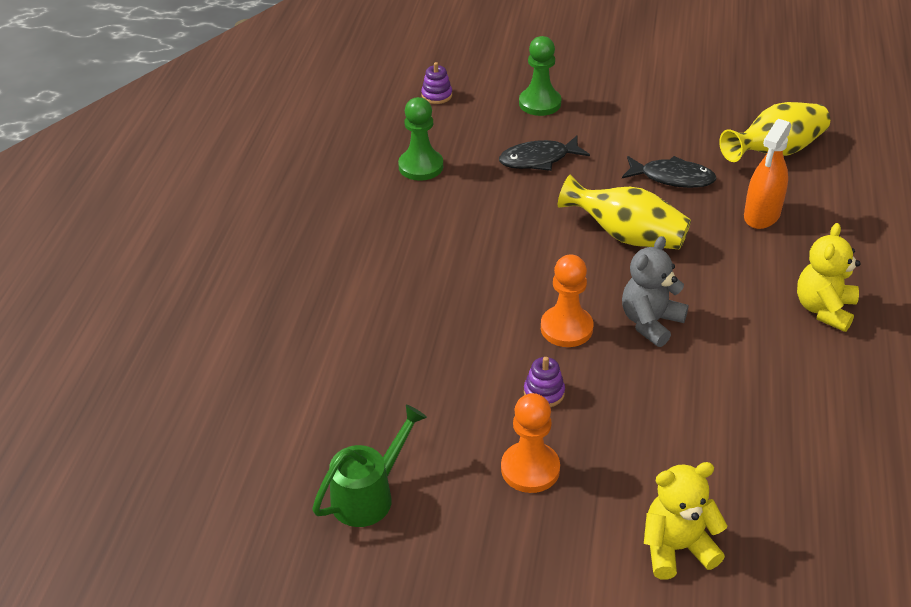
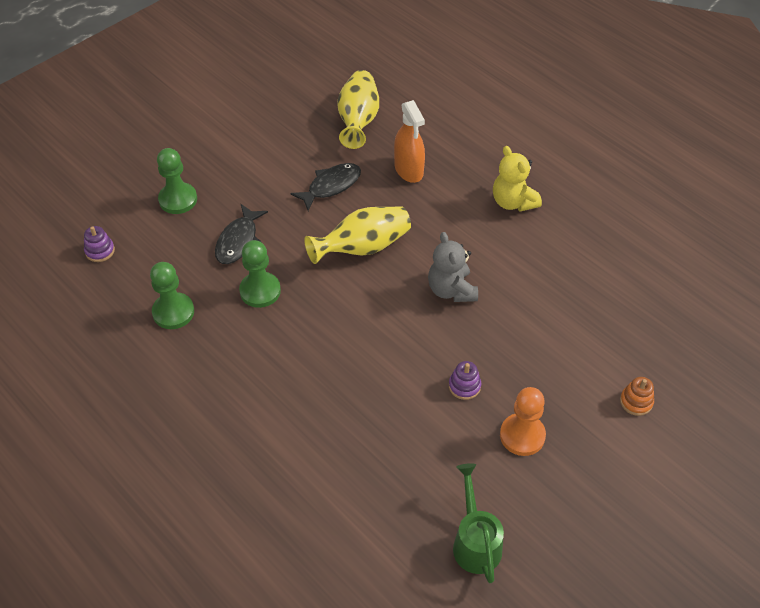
camera: 55 degrees left, 10 degrees up
orange pawn [541,254,593,347] -> none
yellow teddy bear [644,462,728,580] -> orange stacking toy [620,377,654,416]
none -> green pawn [239,240,281,308]

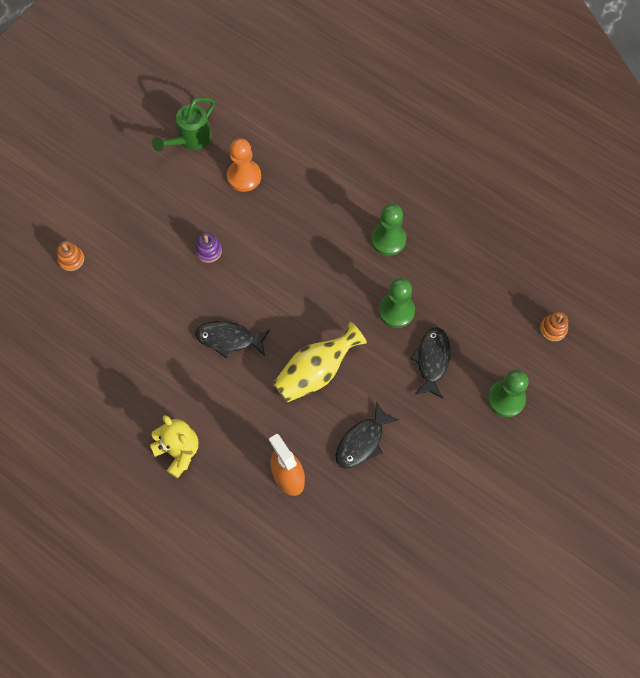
camera: 170 degrees right, 15 degrees up
purple stacking toy [84,226,115,262] -> orange stacking toy [540,311,568,341]
green pawn [150,262,194,329] -> green pawn moved to [371,204,406,256]
yellow vase [337,70,379,149] -> none
grey teddy bear [428,232,478,302] -> black fish [195,321,270,359]
green watering can [453,463,504,583] -> green watering can turned 60 degrees clockwise [152,97,215,152]
orange pawn [500,387,546,456] -> orange pawn moved to [227,138,261,192]

